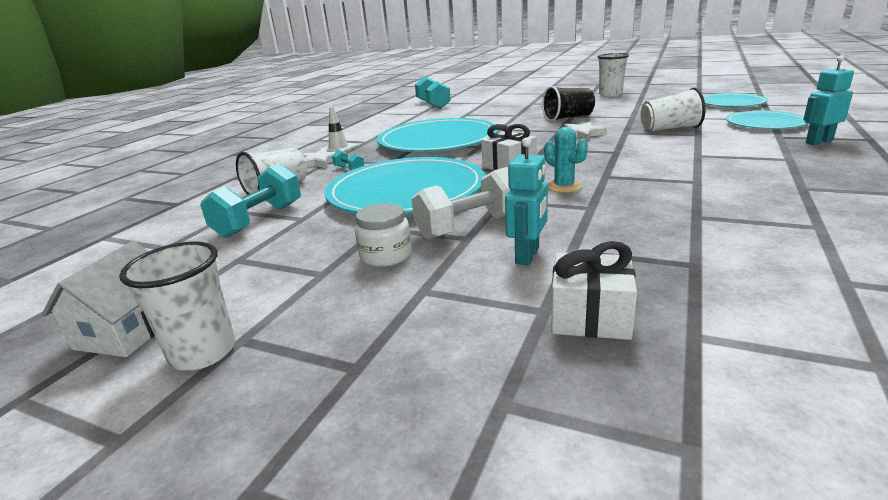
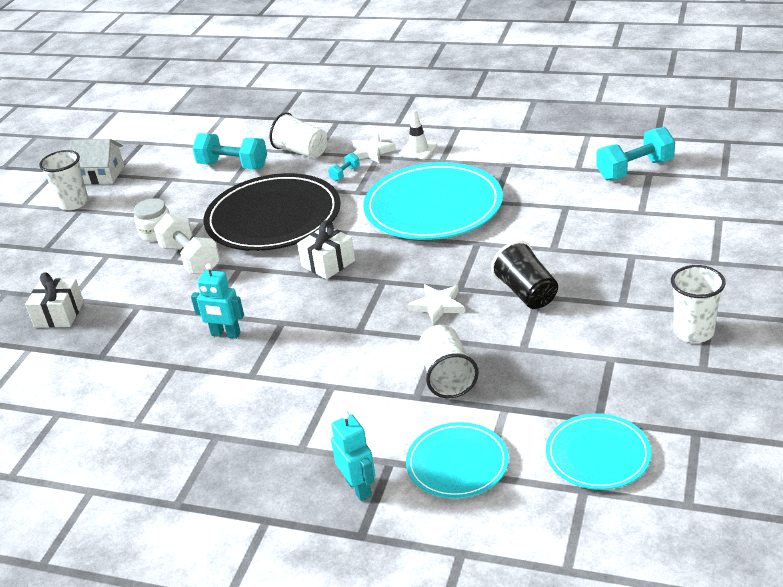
camera: 85 degrees right, 10 degrees up
turquoise plate [324,157,485,214] -> black plate [204,173,341,251]
turquoise robot [505,137,548,266] -> turquoise robot moved to [191,263,244,339]
turquoise cactus [544,127,588,193] -> none

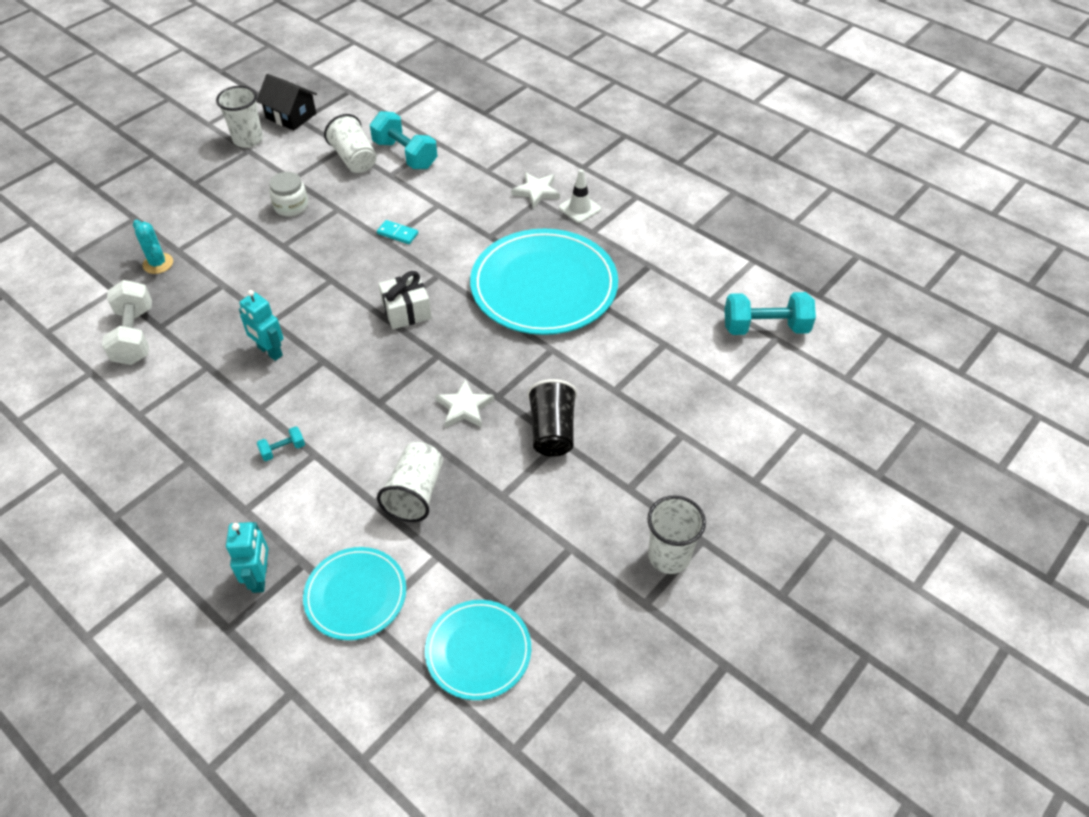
camera: 20 degrees right, 15 degrees up
white gift [25,272,84,328] -> turquoise cactus [133,220,173,274]
white house [69,139,124,184] -> black house [256,74,317,131]
white dumbbell [154,213,220,274] -> white dumbbell moved to [102,280,152,365]
black plate [204,173,341,251] -> turquoise domino [377,220,418,244]
white cup [270,112,327,159] -> white cup moved to [324,114,377,173]
turquoise dumbbell [328,153,360,181] -> turquoise dumbbell moved to [257,426,305,461]

